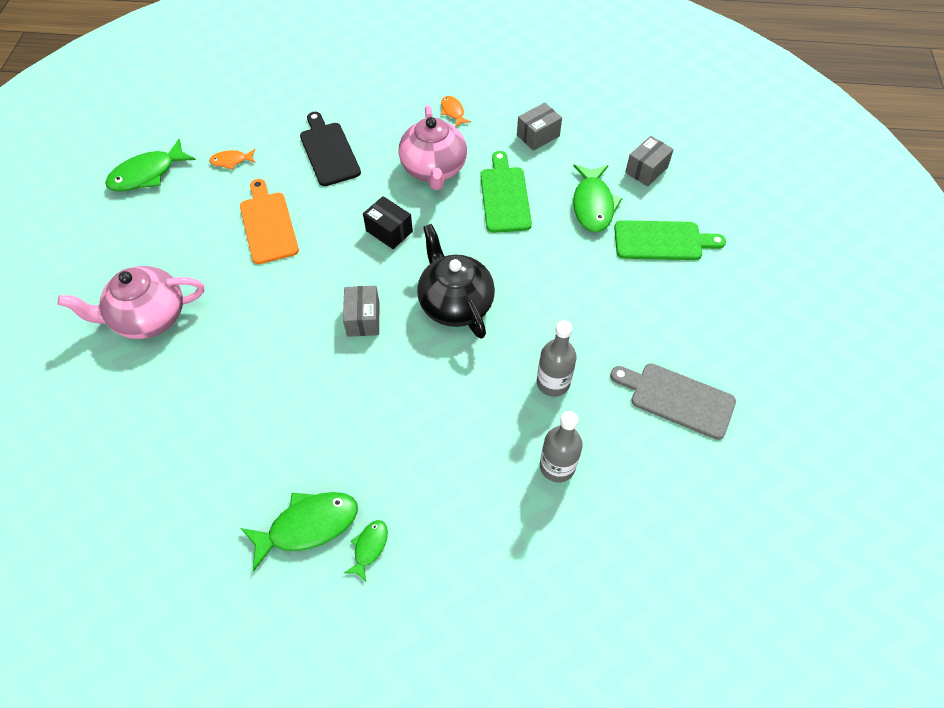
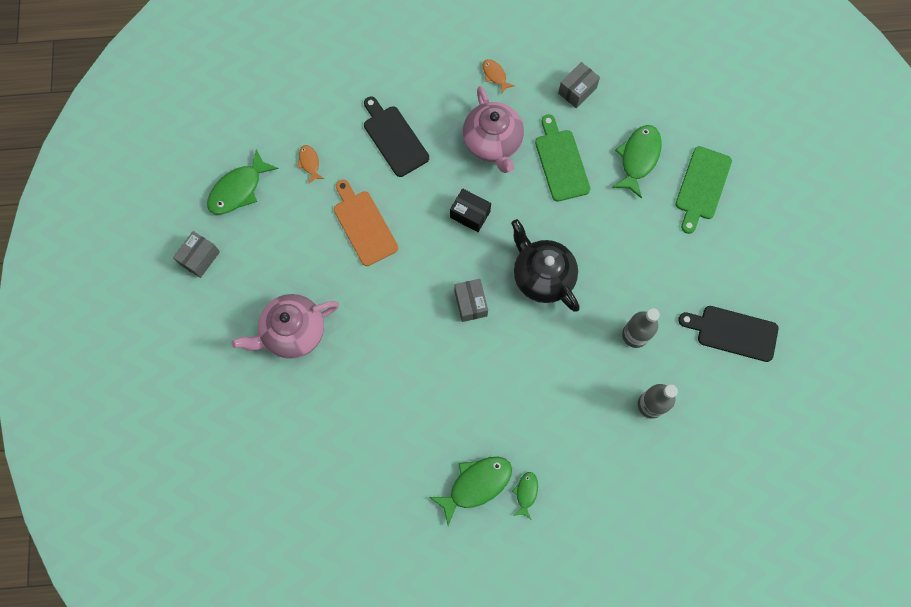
camera: 10 degrees left, 15 degrees up
orange fish [209,149,255,170] -> orange fish turned 90 degrees clockwise [297,145,324,184]
green fish [573,164,623,232] -> green fish turned 150 degrees counterclockwise [612,125,662,199]
grey cutting board [610,363,736,440] -> black cutting board [678,306,778,362]
green cutting board [614,220,726,260] -> green cutting board turned 120 degrees clockwise [675,146,732,234]
grey box [625,136,674,187] -> grey box moved to [173,231,220,278]

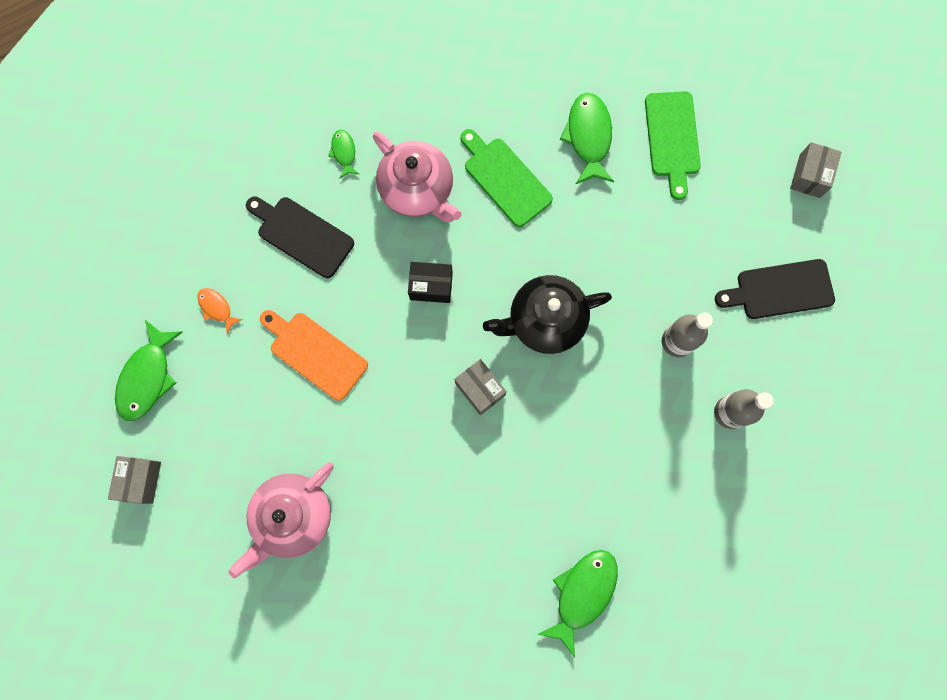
camera: 25 degrees left, 5 degrees up
orange fish [483,59,515,93] -> none
black teapot [511,219,580,312] -> black teapot turned 45 degrees counterclockwise [483,275,612,354]
green fish [512,472,538,519] -> green fish moved to [328,130,359,178]
grey box [558,62,600,108] -> grey box moved to [790,142,842,198]

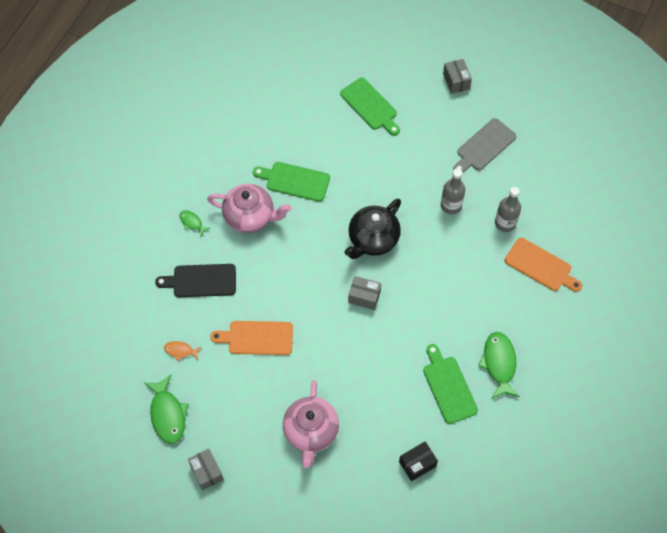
camera: 35 degrees left, 15 degrees down
black box [408,262,453,303] -> black box moved to [399,442,438,481]
green fish [559,93,614,184] -> none
black cutting board [715,259,835,319] -> grey cutting board [453,118,516,174]
none -> green cutting board [423,344,478,424]
none -> orange cutting board [505,238,582,292]

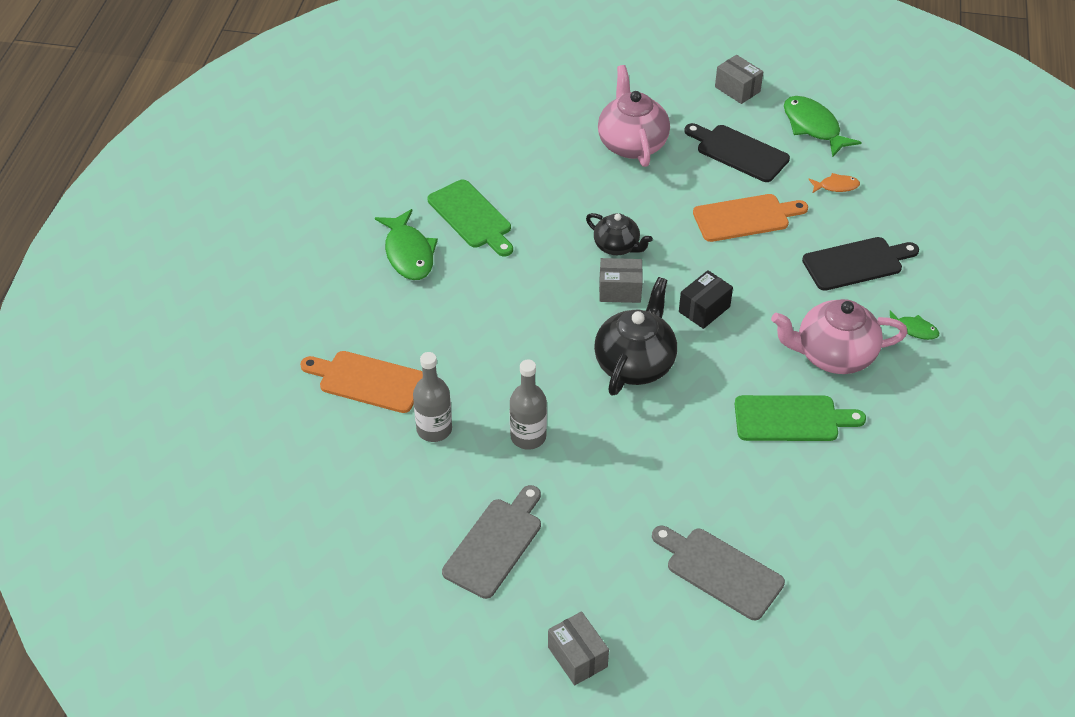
camera: 165 degrees right, 15 degrees down
green cutting board [340,78,400,136] -> grey cutting board [652,526,785,620]
black box [399,442,438,481] -> black box moved to [679,270,733,329]
none -> black teapot [586,213,653,255]
none -> black cutting board [684,123,790,182]

